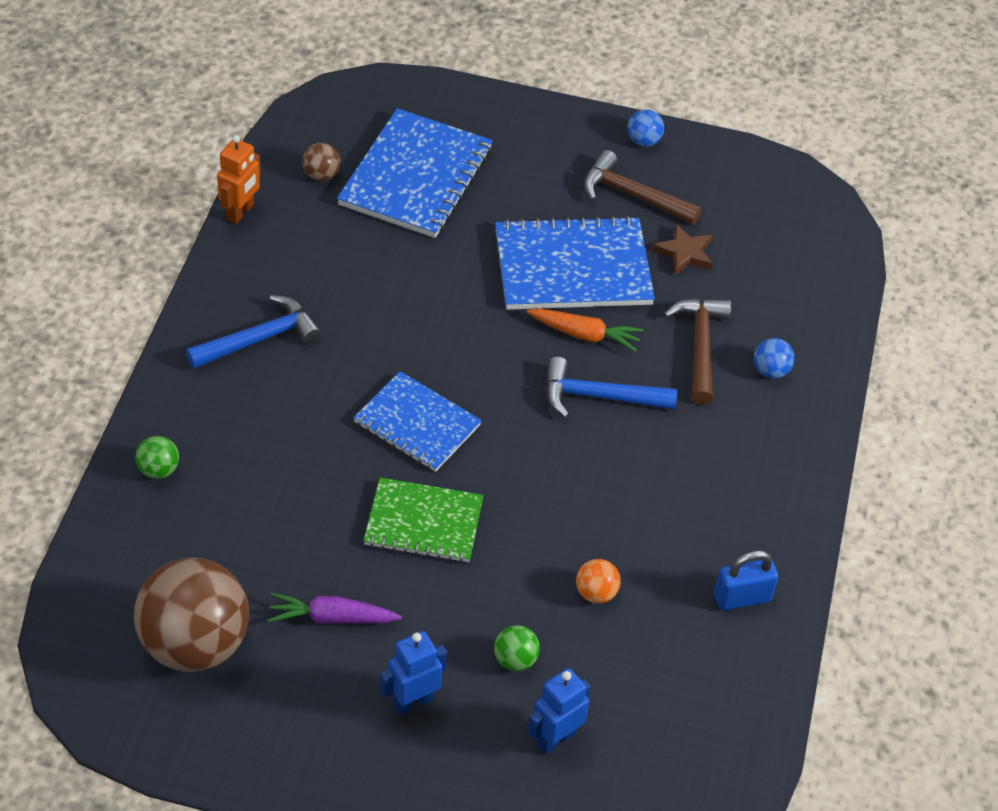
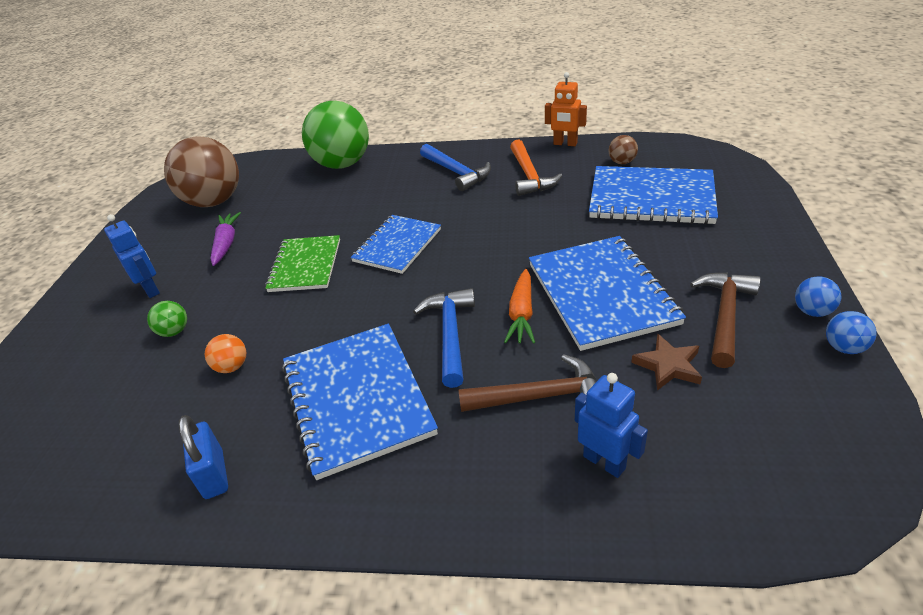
camera: 90 degrees right, 10 degrees down
green ball [136,436,179,479] -> green ball [302,101,369,169], size x2.45
blue robot [527,668,591,754] -> blue robot moved to [575,373,648,478]
blue ball [754,338,795,378] -> blue ball moved to [826,311,877,354]
none -> blue notebook [282,324,438,480]
none -> orange hammer [510,140,562,196]

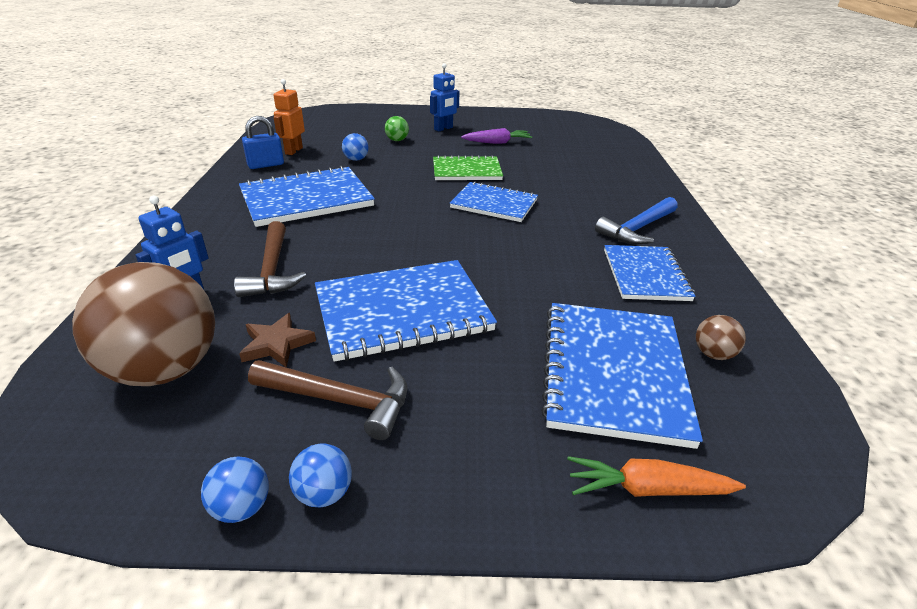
camera: 80 degrees right, 5 degrees down
brown ball [164,136,239,207] -> brown ball moved to [72,262,215,386]
orange ball [205,334,246,373] -> blue ball [342,133,369,161]
green ball [302,101,369,169] -> none
blue hammer [413,288,475,388] -> none
orange carrot [504,269,535,344] -> orange carrot moved to [567,456,746,497]
orange hammer [510,140,562,196] -> blue notebook [604,245,696,301]
orange robot [545,72,587,146] -> orange robot moved to [273,79,305,155]

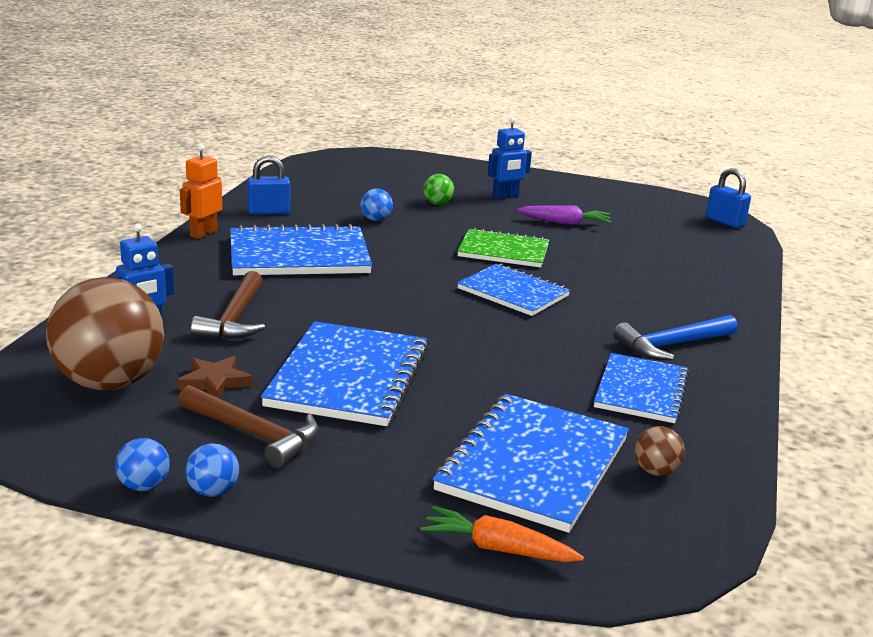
camera: 15 degrees right, 10 degrees down
orange robot [273,79,305,155] -> orange robot moved to [180,144,222,239]
blue notebook [315,260,497,362] -> blue notebook turned 75 degrees counterclockwise [261,321,428,426]
none -> blue padlock [706,168,751,228]

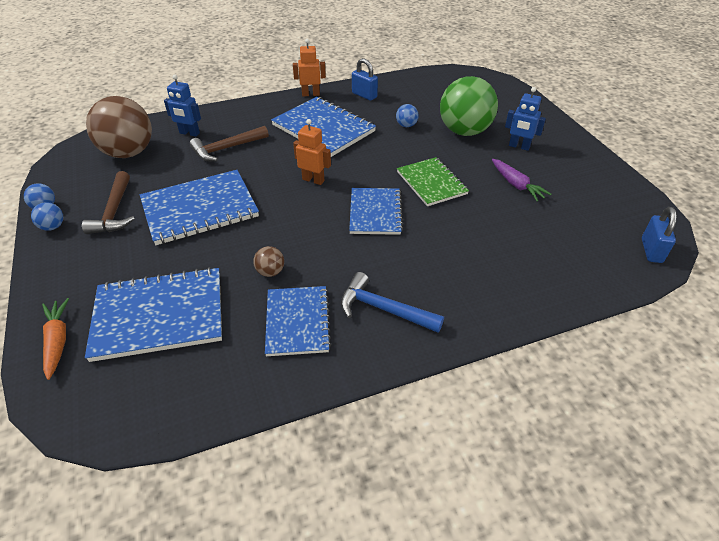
camera: 55 degrees right, 20 degrees up
brown star [177,356,253,398] -> none
green ball [423,174,454,205] -> green ball [440,76,498,136], size x2.45
blue notebook [594,353,689,423] -> blue notebook turned 75 degrees counterclockwise [265,286,331,356]
brown ball [635,426,685,476] -> brown ball moved to [253,246,284,277]
none -> orange robot [293,119,331,185]

